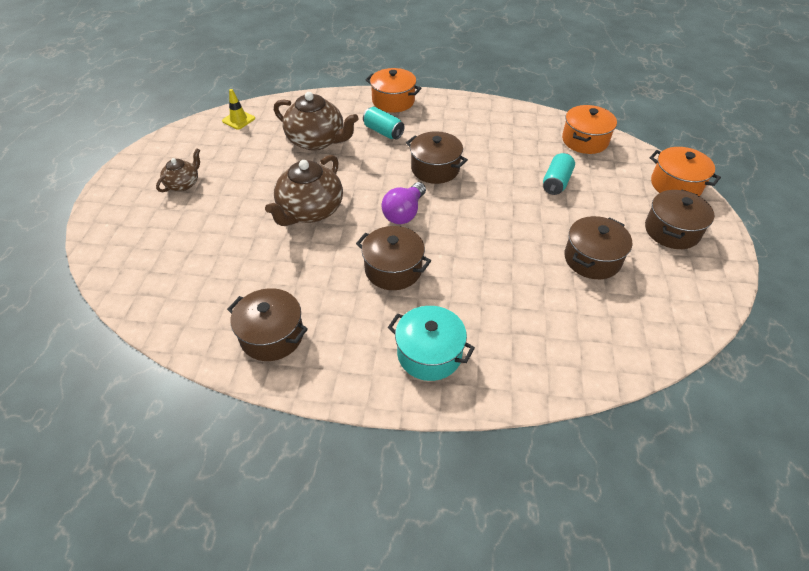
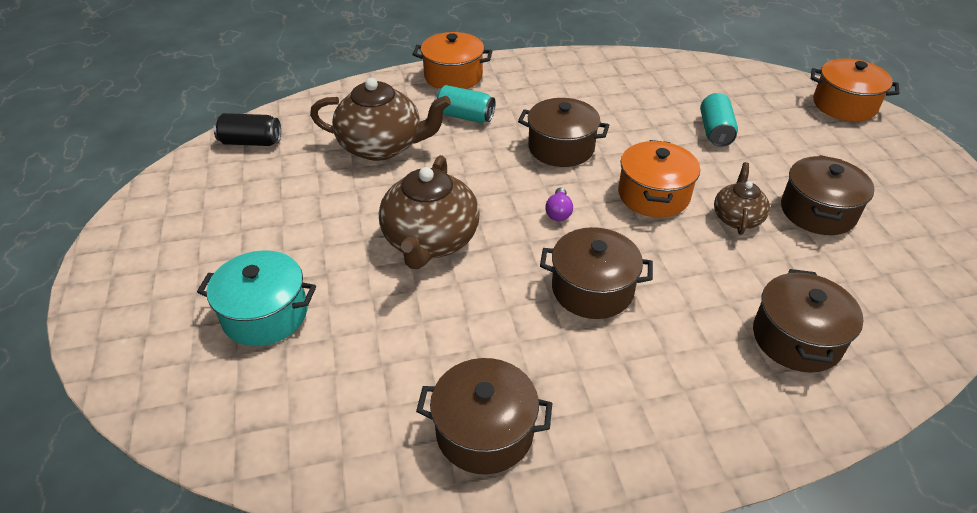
camera: 20 degrees left, 5 degrees down
brown teapot [156,148,200,192] -> brown teapot moved to [714,162,770,235]
yellow traffic cone [222,89,255,130] -> black can [213,113,281,146]
purple light bulb [382,182,426,224] -> purple light bulb [545,187,573,221], size x0.55
turquoise pot [388,306,475,381] -> turquoise pot moved to [197,250,316,346]
orange pot [562,105,617,154] -> orange pot moved to [618,140,700,218]
brown pot [645,190,714,249] -> brown pot moved to [753,269,863,373]

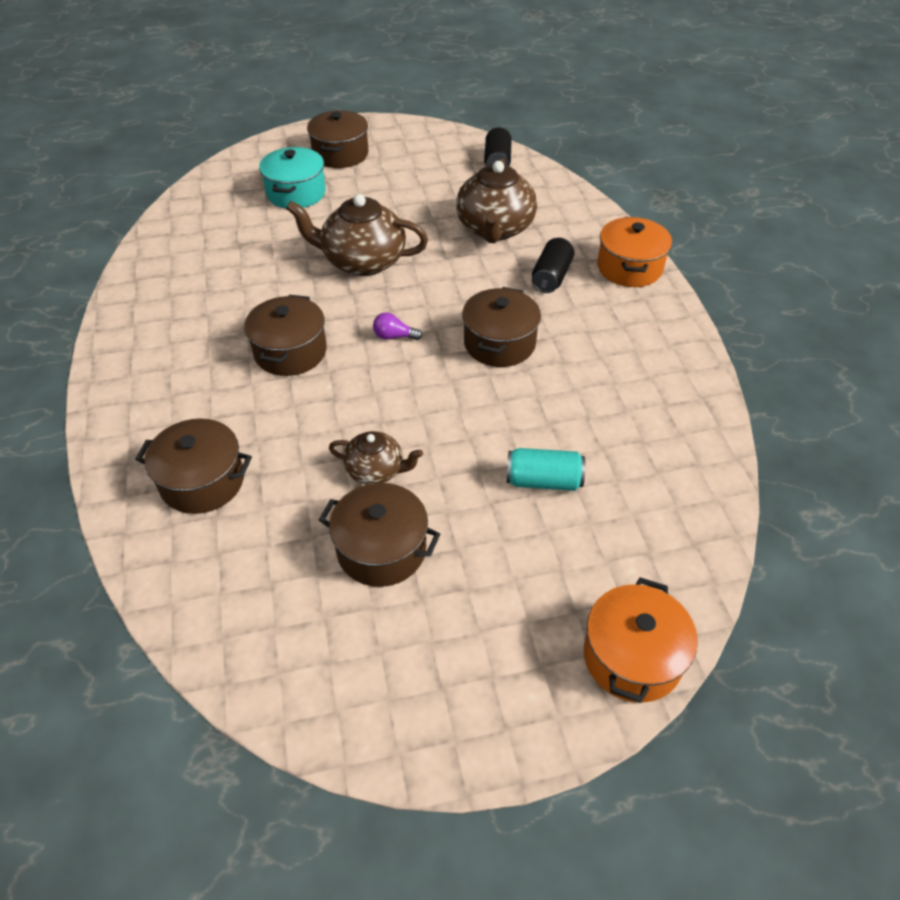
camera: 90 degrees right, 5 degrees up
brown pot [416,358,552,475] -> brown pot moved to [307,110,369,168]
turquoise can [434,85,495,123] -> black can [532,238,574,293]
orange pot [618,140,700,218] -> none

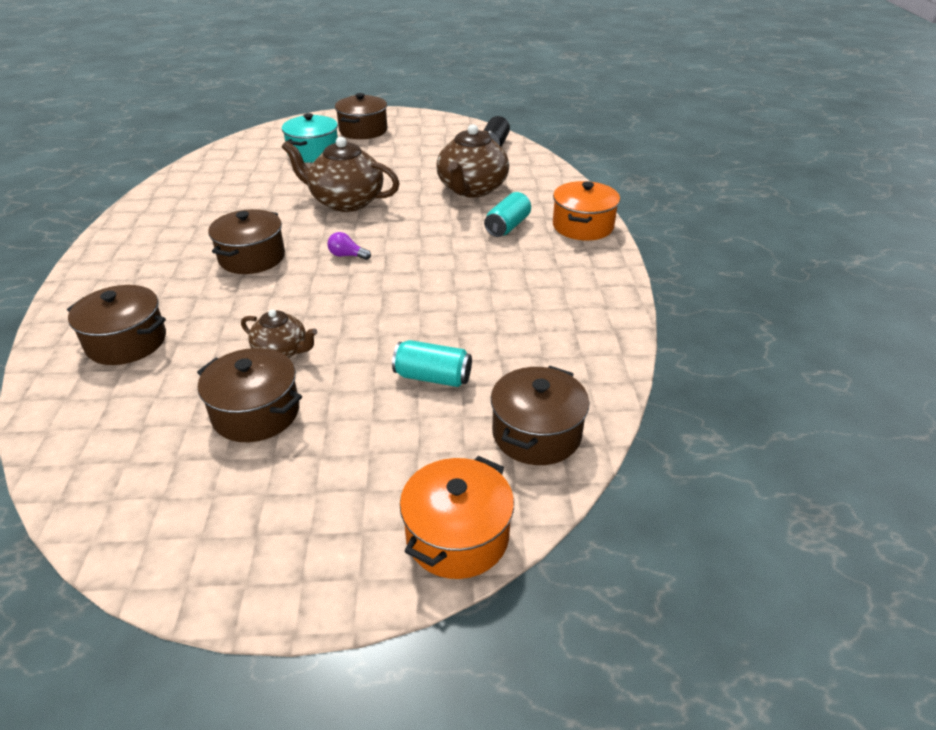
camera: 10 degrees right, 10 degrees down
brown pot [462,287,541,367] -> brown pot moved to [491,366,589,465]
black can [532,238,574,293] -> turquoise can [484,192,531,237]

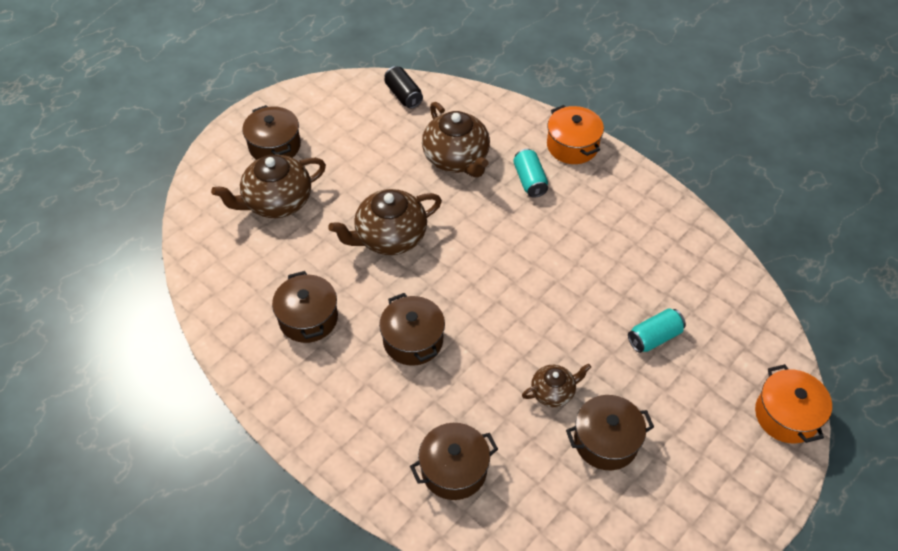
camera: 45 degrees left, 15 degrees up
turquoise pot [282,113,338,163] -> brown teapot [211,155,326,218]
purple light bulb [327,232,371,260] -> none
brown pot [491,366,589,465] -> brown pot moved to [272,271,338,343]

